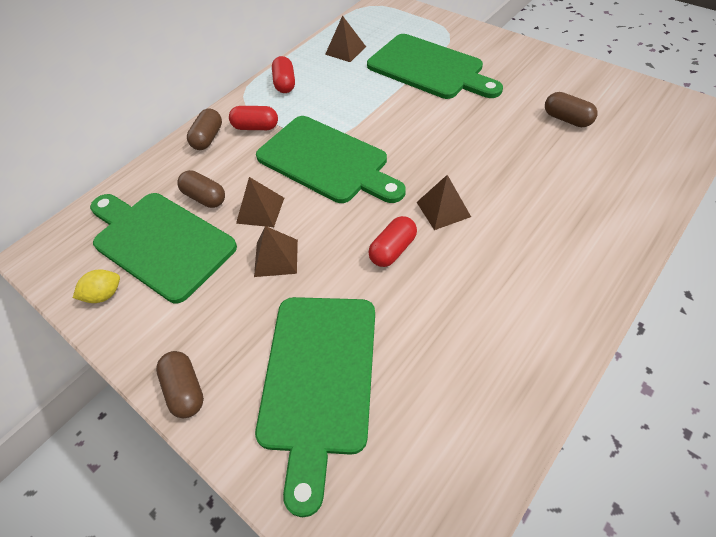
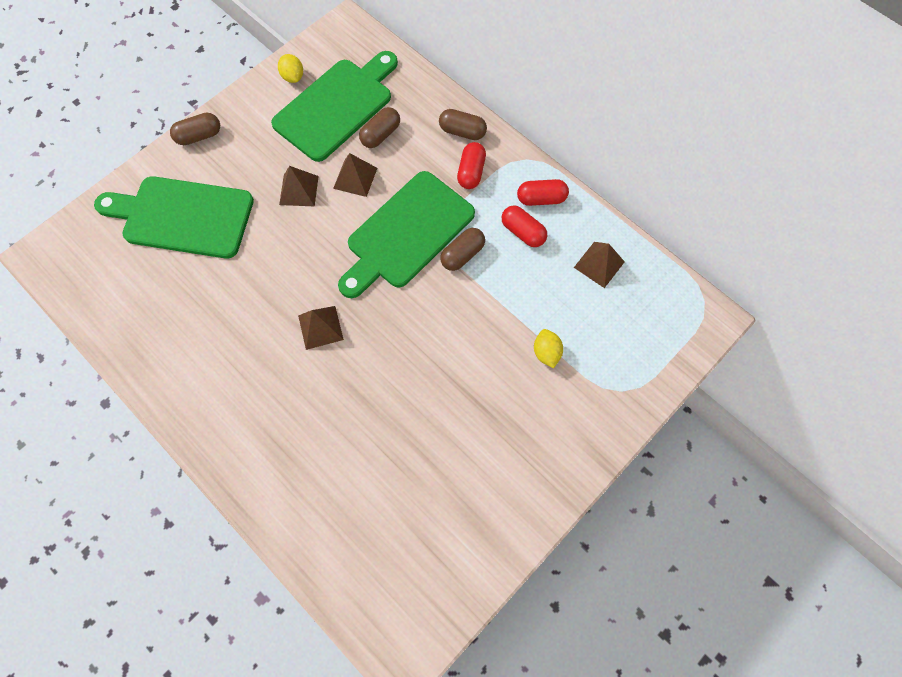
camera: 90 degrees right, 15 degrees up
green cutting board [367,34,503,99] -> yellow lemon [534,329,563,369]
red capsule [368,216,417,267] -> red capsule moved to [502,205,547,247]
brown capsule [545,92,598,127] -> brown capsule moved to [440,228,485,271]

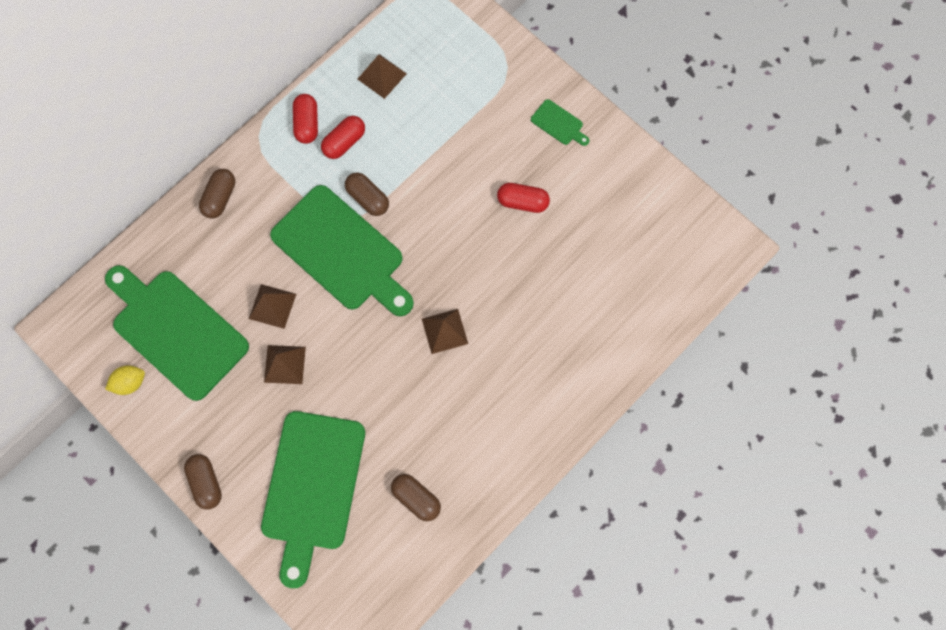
camera: 90 degrees left, 5 degrees up
brown capsule [359,107,400,148] -> brown capsule moved to [391,474,441,521]
red capsule [457,142,486,189] -> red capsule moved to [497,183,550,213]
yellow lemon [534,329,563,369] -> none
none -> green cutting board [531,99,589,146]

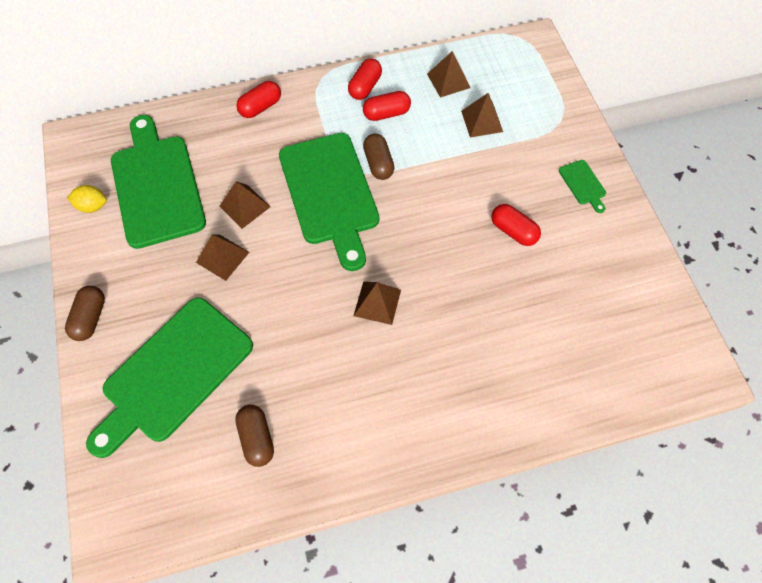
camera: 30 degrees right, 10 degrees down
brown capsule [199,169,236,218] -> red capsule [236,81,281,118]
none -> brown pyramid [461,93,503,138]

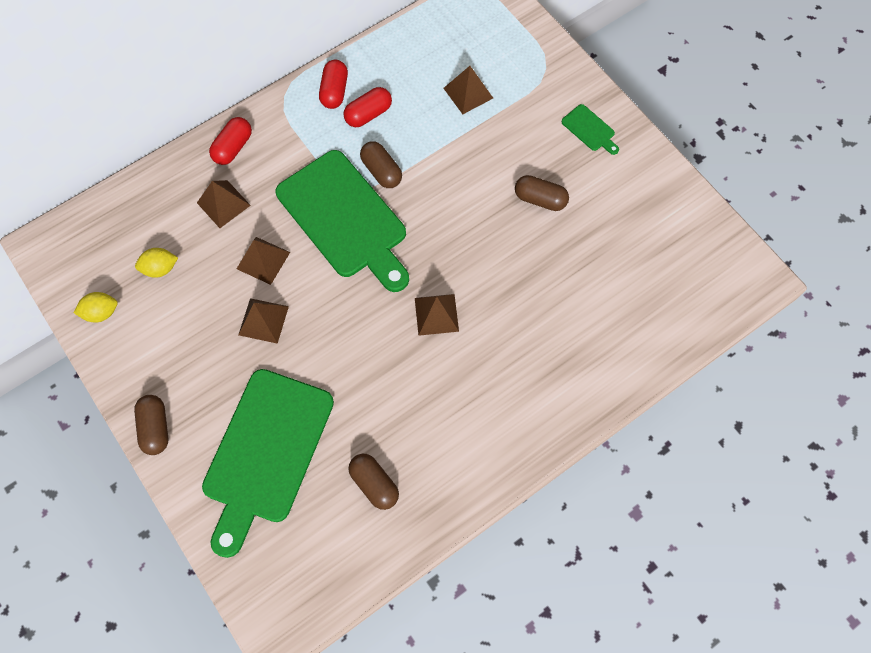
camera: 20 degrees left, 5 degrees up
green cutting board [111,115,206,249] -> yellow lemon [135,248,178,278]
brown pyramid [427,51,470,98] -> brown pyramid moved to [197,180,251,228]
red capsule [491,204,541,246] -> brown capsule [515,175,569,211]

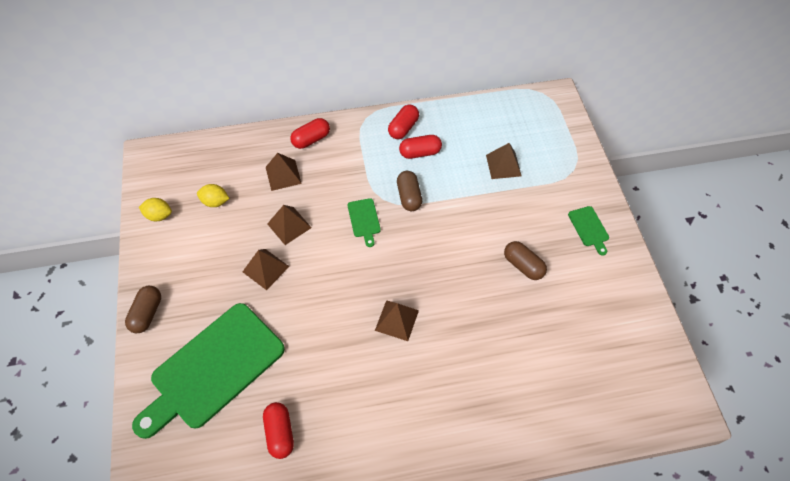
camera: 25 degrees right, 10 degrees down
green cutting board [276,150,409,292] -> green cutting board [348,198,381,247], size x0.40
brown capsule [348,454,399,510] -> red capsule [263,402,294,459]

